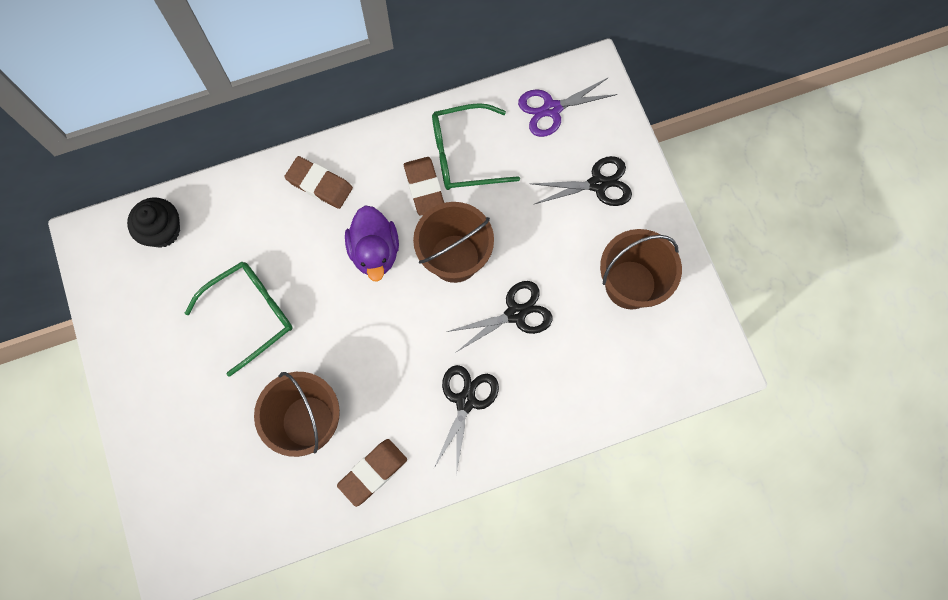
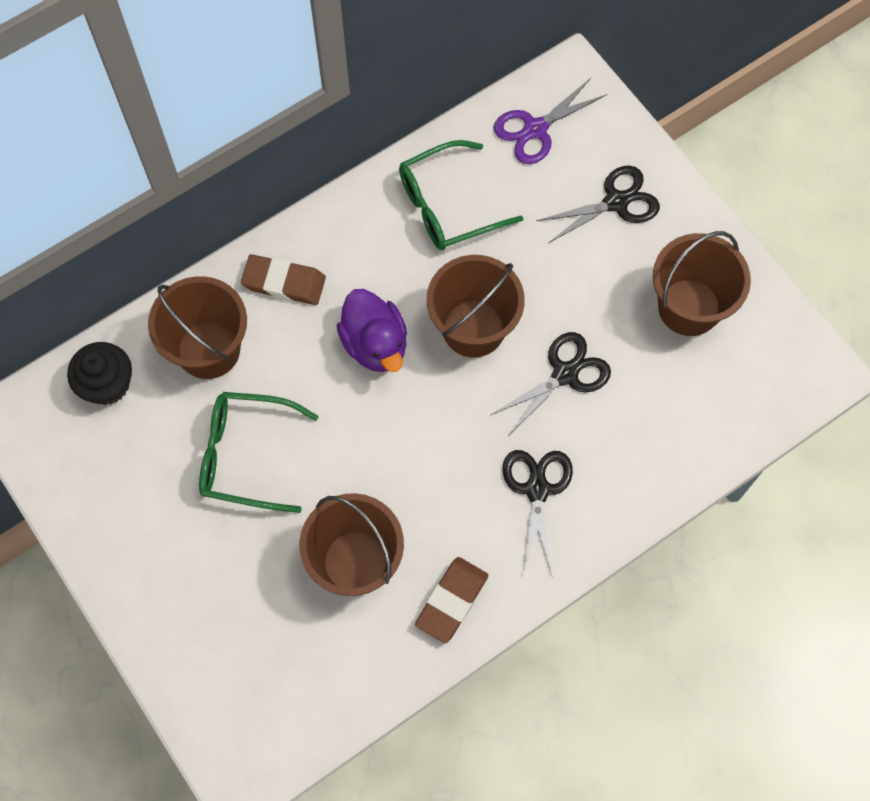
camera: 15 degrees left, 5 degrees down
green glasses [185,262,293,377] -> green glasses turned 120 degrees counterclockwise [199,392,319,513]
brown eraser [404,157,444,215] -> none
none -> brown bucket [148,276,247,379]

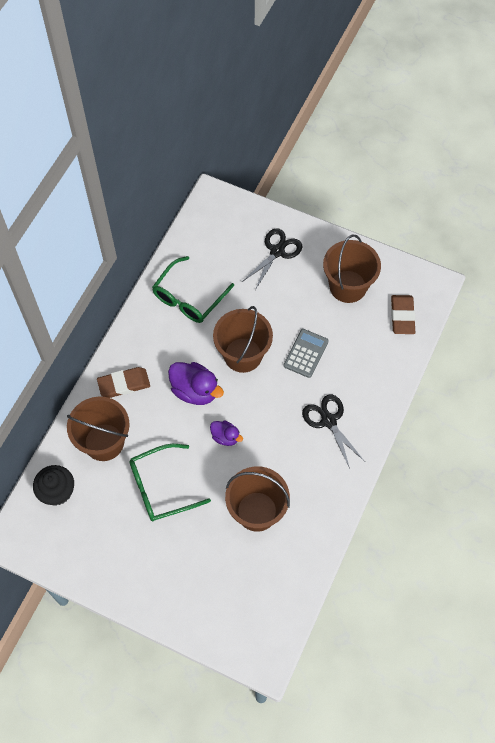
camera: 30 degrees left, 5 degrees down
brown eraser [415,557,488,643] -> brown eraser moved to [391,295,416,334]
black scissors [490,332,611,436] -> grey calculator [283,329,328,378]
purple scissors [493,78,608,164] -> none
none -> purple duck [210,421,243,446]

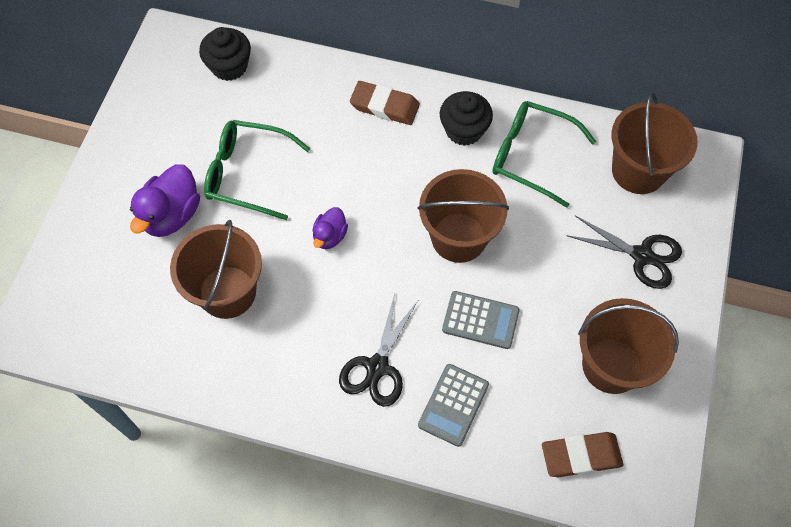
camera: 80 degrees right, 0 degrees up
brown bucket [67,397,130,461] -> brown bucket moved to [611,93,698,194]
brown eraser [97,367,150,398] -> brown eraser turned 45 degrees counterclockwise [350,81,420,125]
green glasses [129,444,211,522] -> green glasses turned 45 degrees counterclockwise [204,120,310,220]
purple duck [168,362,224,405] -> purple duck moved to [130,165,200,237]
black scissors [302,395,365,469] -> black scissors turned 150 degrees clockwise [339,294,418,407]
none -> grey calculator [418,364,489,447]
none -> black cupcake [440,91,493,146]

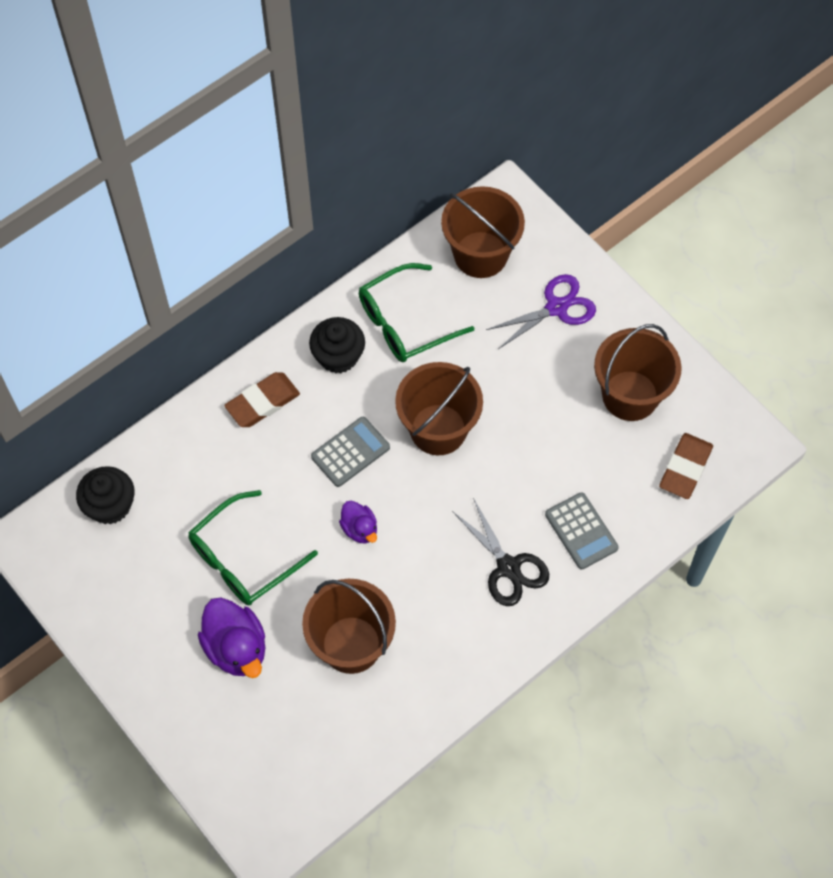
camera: 55 degrees left, 0 degrees up
grey calculator [442,291,520,349] -> grey calculator moved to [311,417,390,487]
black scissors [566,216,682,289] -> purple scissors [486,274,596,349]

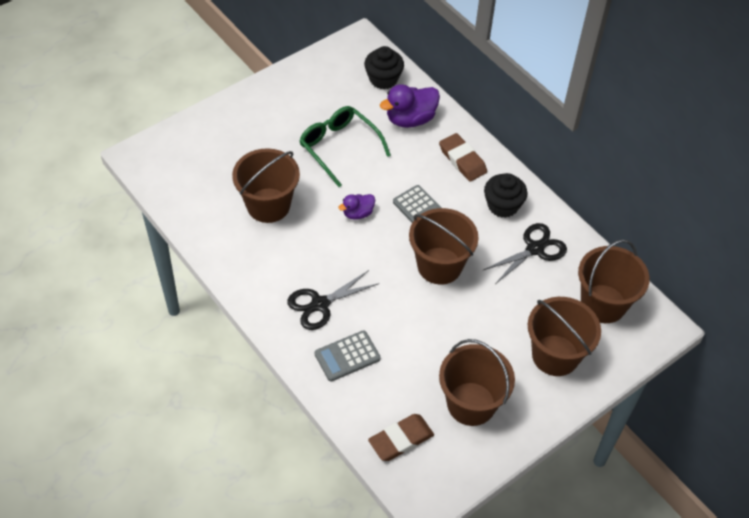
camera: 90 degrees right, 10 degrees down
purple duck [198,597,265,678] -> purple duck moved to [380,84,440,128]
green glasses [359,263,474,362] -> black scissors [482,223,567,284]
purple scissors [486,274,596,349] -> brown bucket [528,297,601,376]
brown eraser [659,433,713,499] -> brown eraser turned 60 degrees counterclockwise [368,414,434,461]

